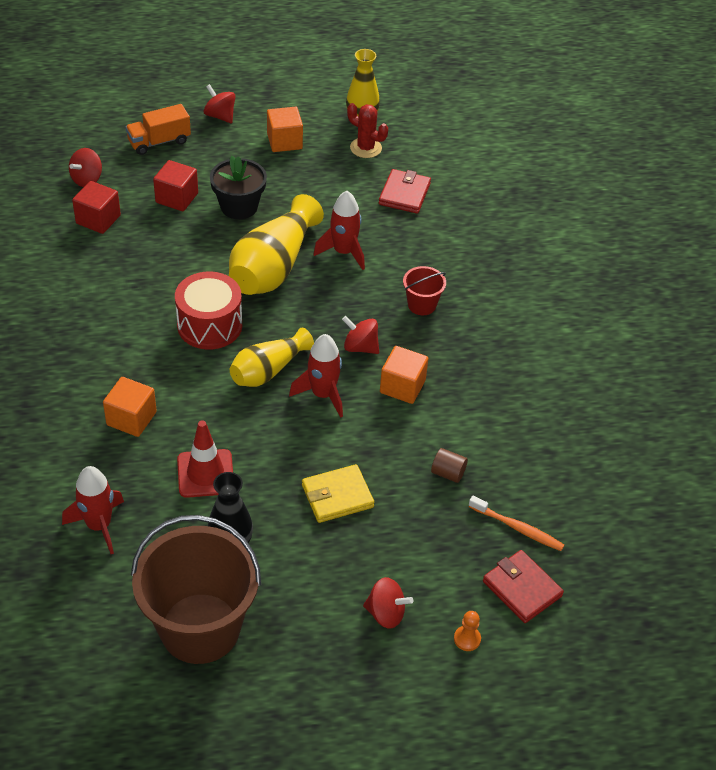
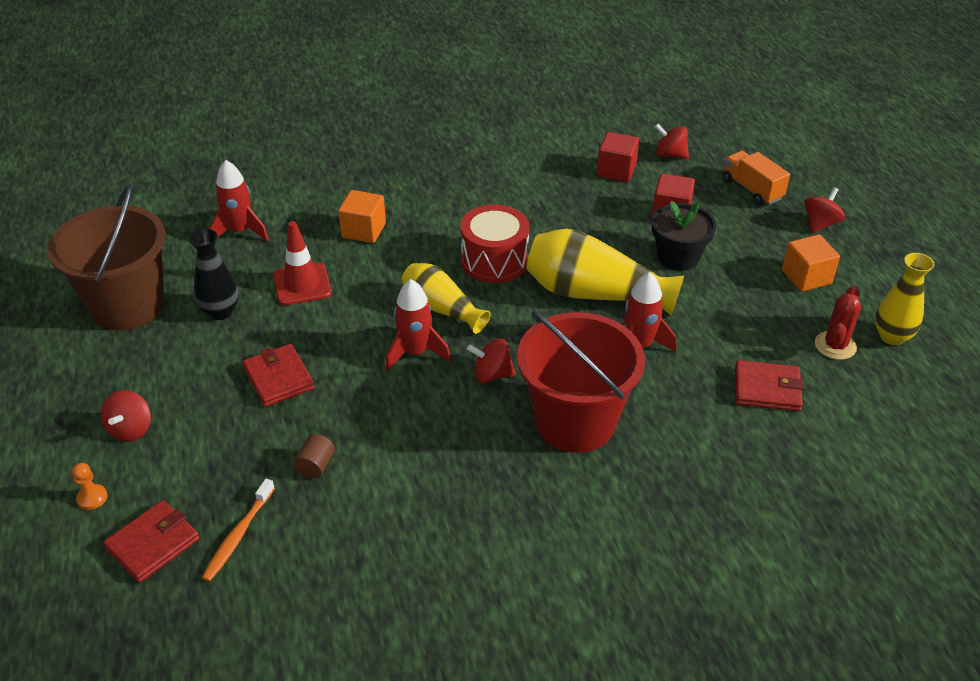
camera: 85 degrees right, 5 degrees down
yellow wallet [302,464,375,523] -> red wallet [243,344,315,407]
red spinning top [342,316,379,354] -> red spinning top turned 105 degrees counterclockwise [467,338,516,383]
orange cube [380,346,428,404] -> none
red bucket [403,266,446,315] -> red bucket [517,311,645,453], size x2.28

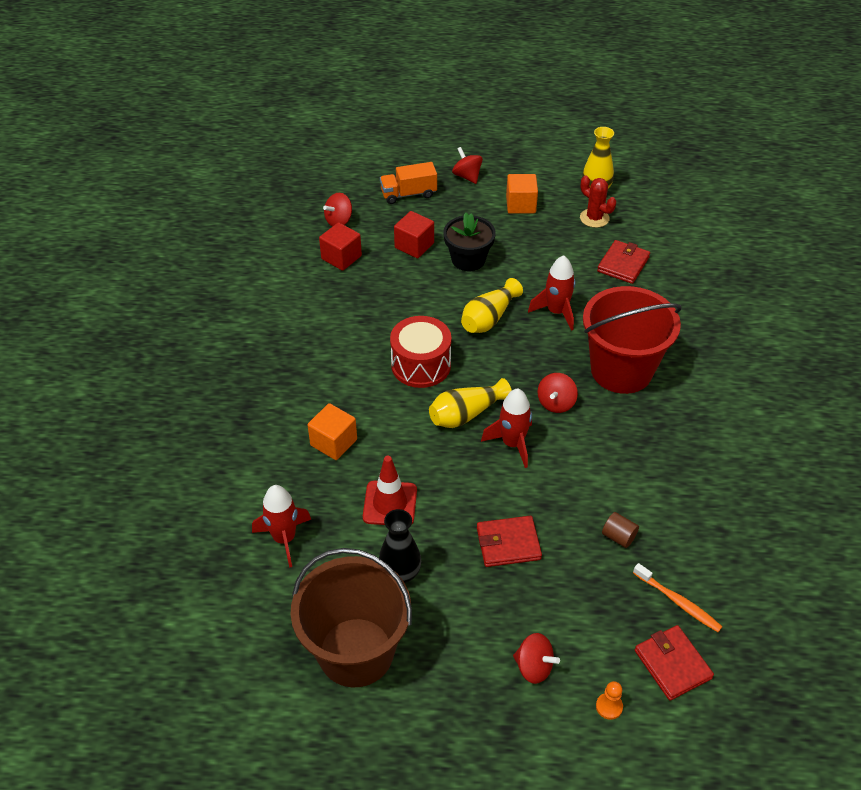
camera: 70 degrees left, 5 degrees up
yellow vase [526,229,684,316] -> yellow vase [461,278,523,333], size x0.63

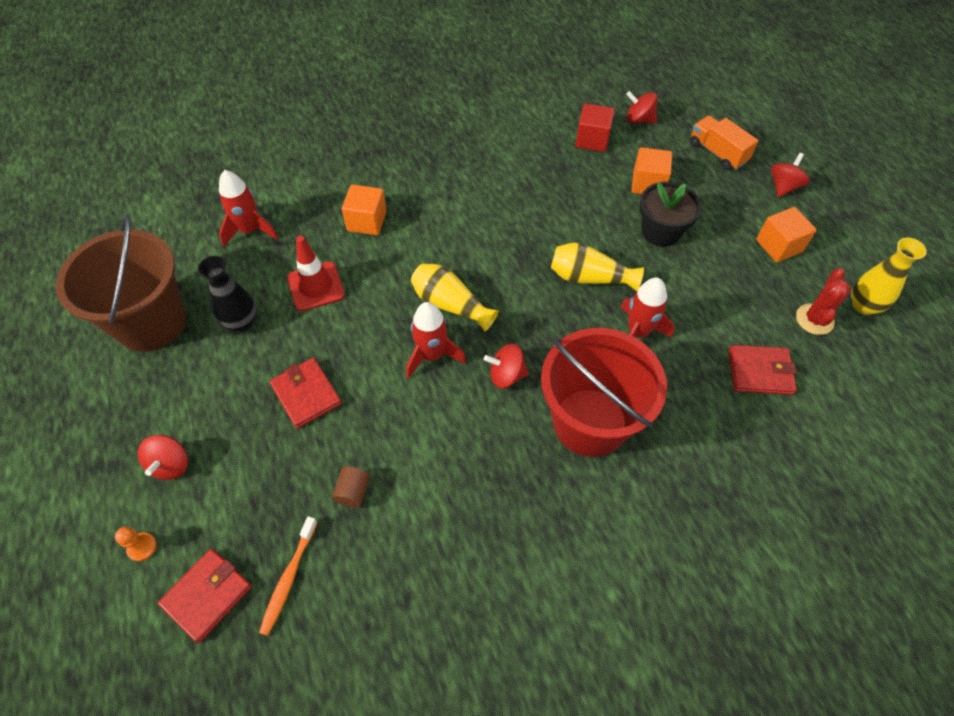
camera: 65 degrees right, 10 degrees up
red drum [390,316,452,388] -> none
red cube [394,211,434,258] -> orange cube [632,147,672,194]

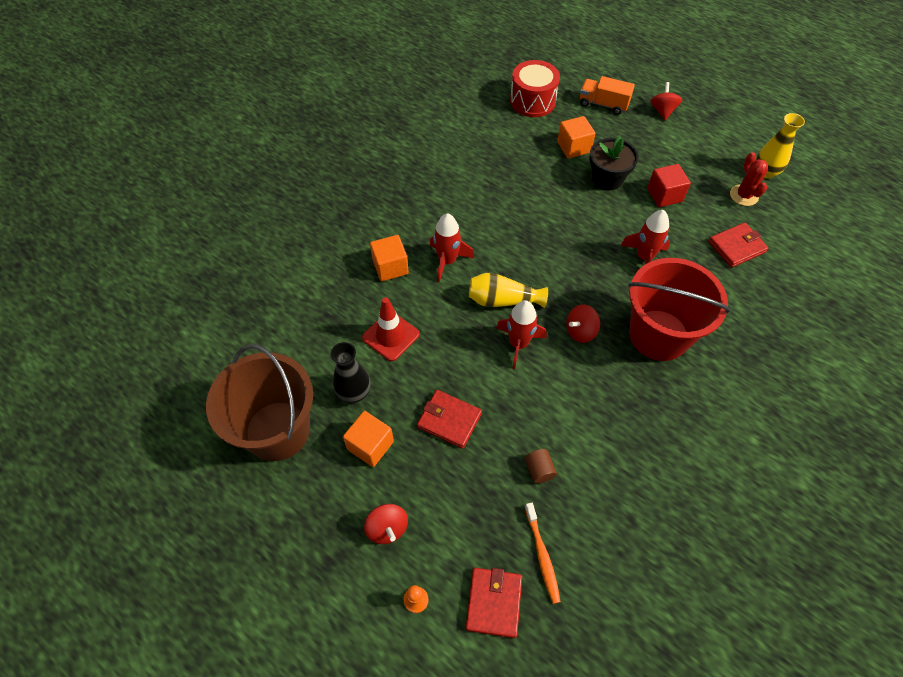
camera: 30 degrees left, 0 degrees up
red rocket [219,170,278,247] -> red rocket moved to [430,213,474,282]
yellow vase [551,243,644,291] -> none
red cube [576,103,615,152] -> red cube moved to [647,164,691,207]
red spinning top [626,91,657,124] -> red drum [510,60,560,117]
orange cube [756,207,816,262] -> orange cube moved to [343,411,394,467]

